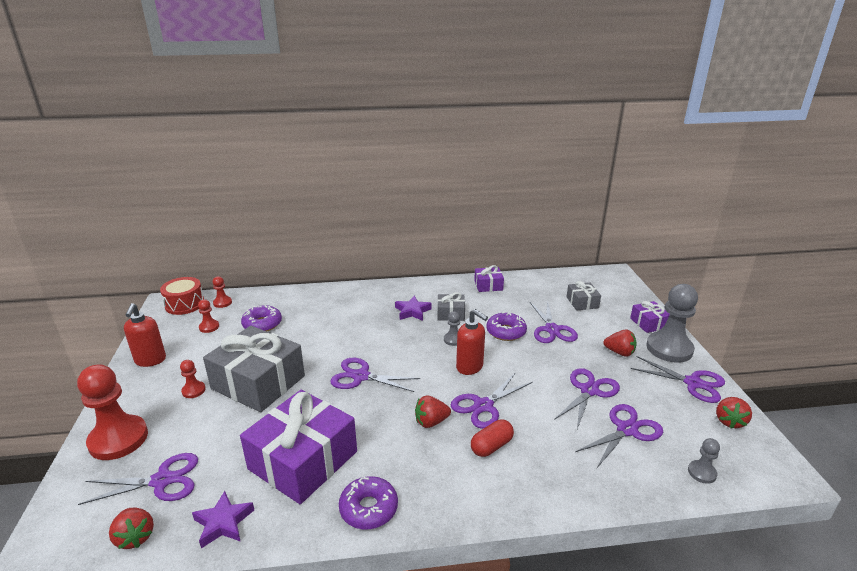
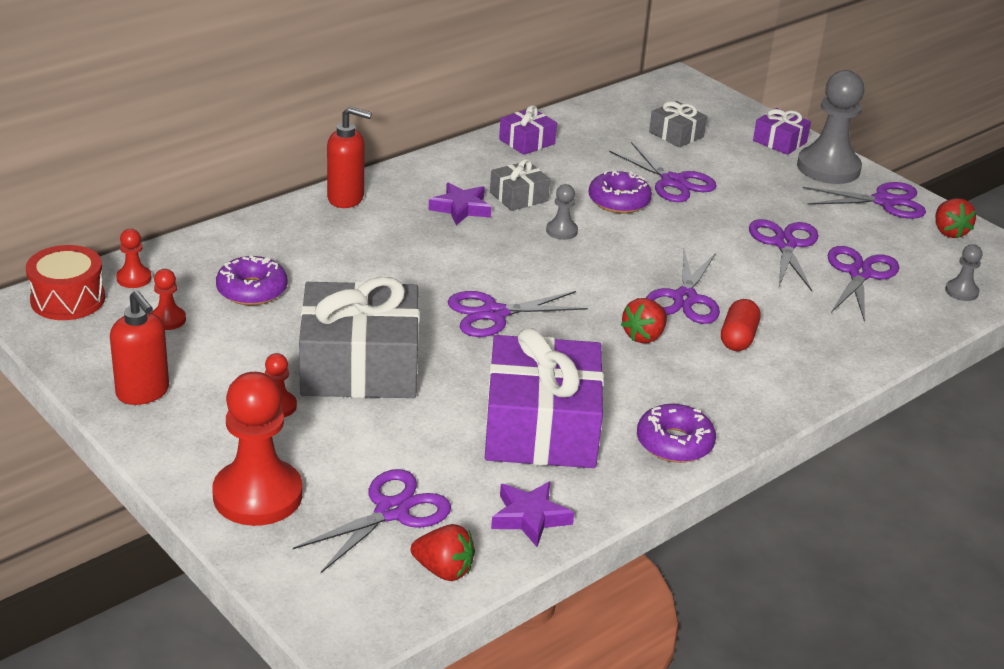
camera: 35 degrees left, 5 degrees up
red soap dispenser [456,309,488,375] -> red soap dispenser moved to [327,106,372,208]
red strawberry [603,330,637,357] -> none

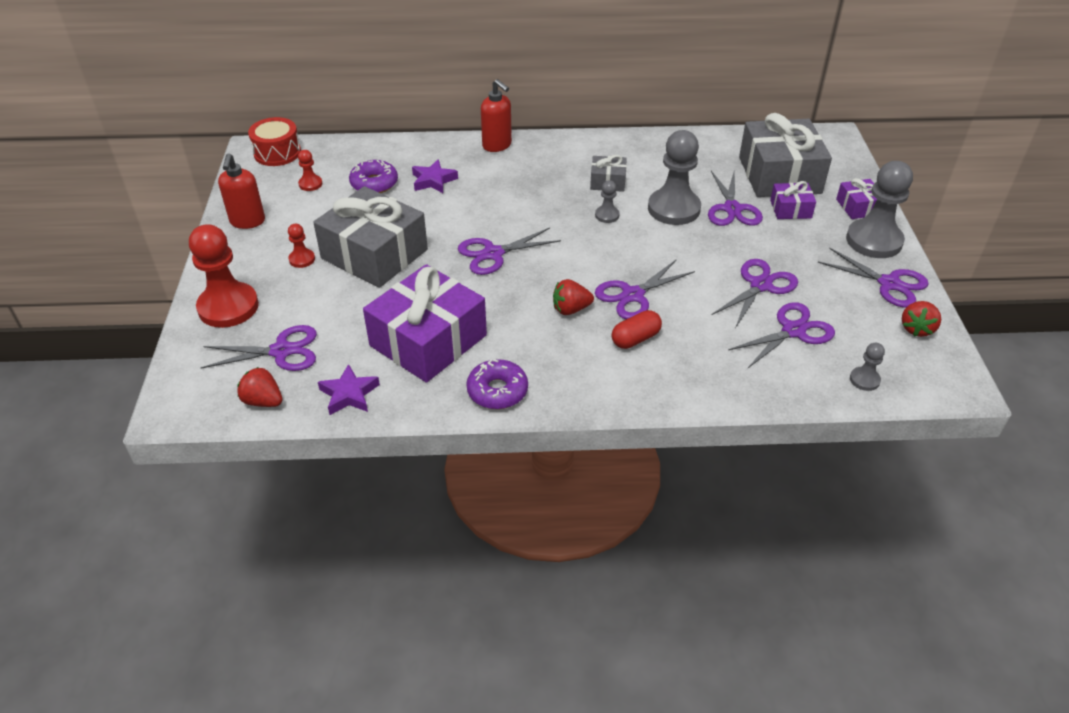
camera: 40 degrees right, 10 degrees up
red pawn [116,229,152,288] -> none
red strawberry [411,524,475,581] -> red strawberry turned 150 degrees clockwise [237,367,283,407]
purple star [429,182,492,225] -> purple star moved to [412,159,458,193]
purple scissors [448,291,588,337] -> purple scissors turned 45 degrees counterclockwise [458,228,561,275]
purple gift [499,105,557,155] -> purple gift moved to [770,181,816,219]
purple donut [589,171,652,214] -> grey pawn [648,130,701,225]
grey gift [649,101,707,148] -> grey gift [739,113,832,197], size x2.13

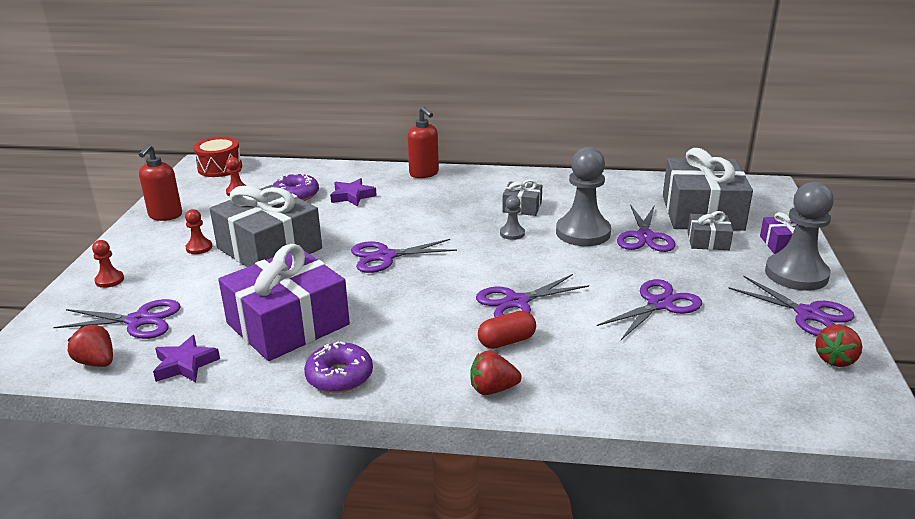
camera: 10 degrees right, 15 degrees down
red pawn [189,224,259,328] -> red pawn [92,240,124,288], size x0.46
red strawberry [553,279,594,315] -> red strawberry moved to [470,350,522,395]
purple scissors [728,302,835,368] -> none
purple gift [770,181,816,219] -> grey gift [687,211,733,250]
grey pawn [850,343,885,391] -> none

